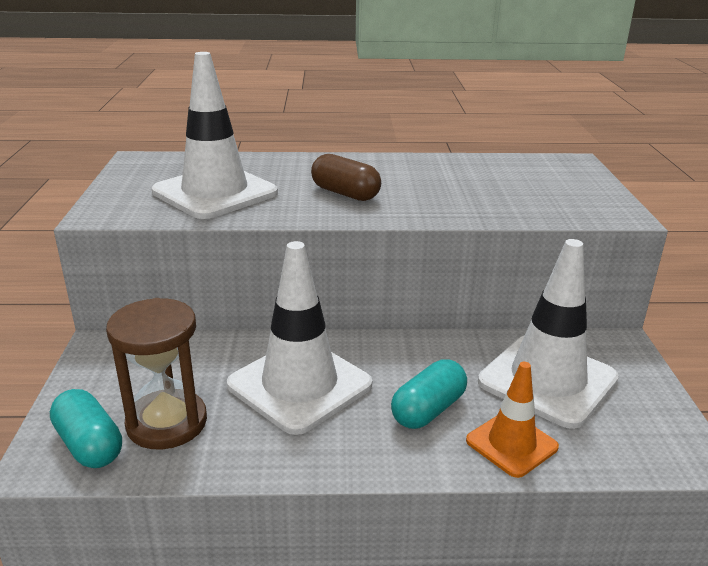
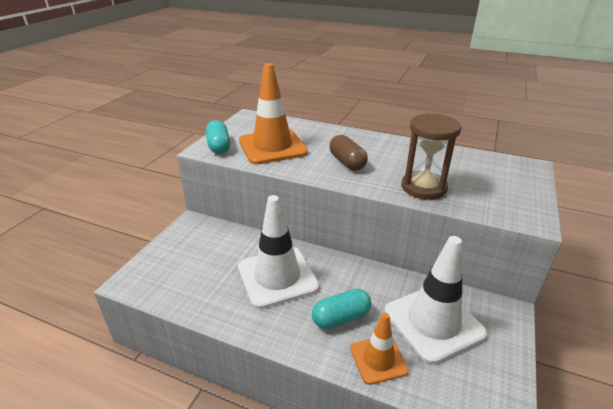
camera: 25 degrees right, 5 degrees up
turquoise capsule [50,389,122,468] -> turquoise capsule moved to [206,120,230,154]
brown hourglass [106,298,207,450] -> brown hourglass moved to [401,114,462,200]
white traffic cone [152,52,278,219] -> orange traffic cone [239,63,308,164]

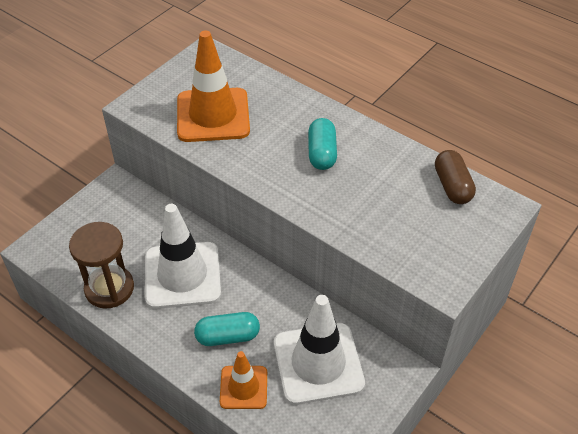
camera: 15 degrees right, 15 degrees up
turquoise capsule [206,120,230,154] -> turquoise capsule moved to [308,118,337,170]
brown capsule [329,135,368,170] -> brown capsule moved to [435,150,476,204]
brown hourglass [401,114,462,200] -> brown hourglass moved to [69,222,134,309]

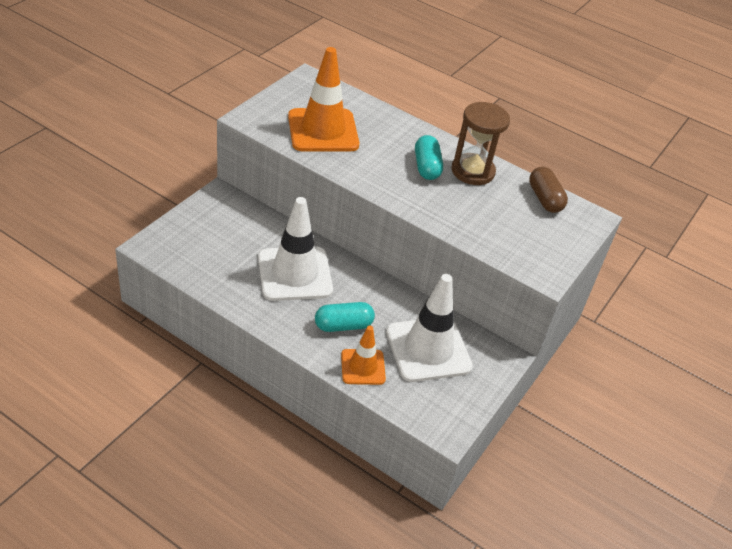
camera: 10 degrees left, 5 degrees down
brown hourglass [69,222,134,309] -> brown hourglass moved to [451,102,510,185]

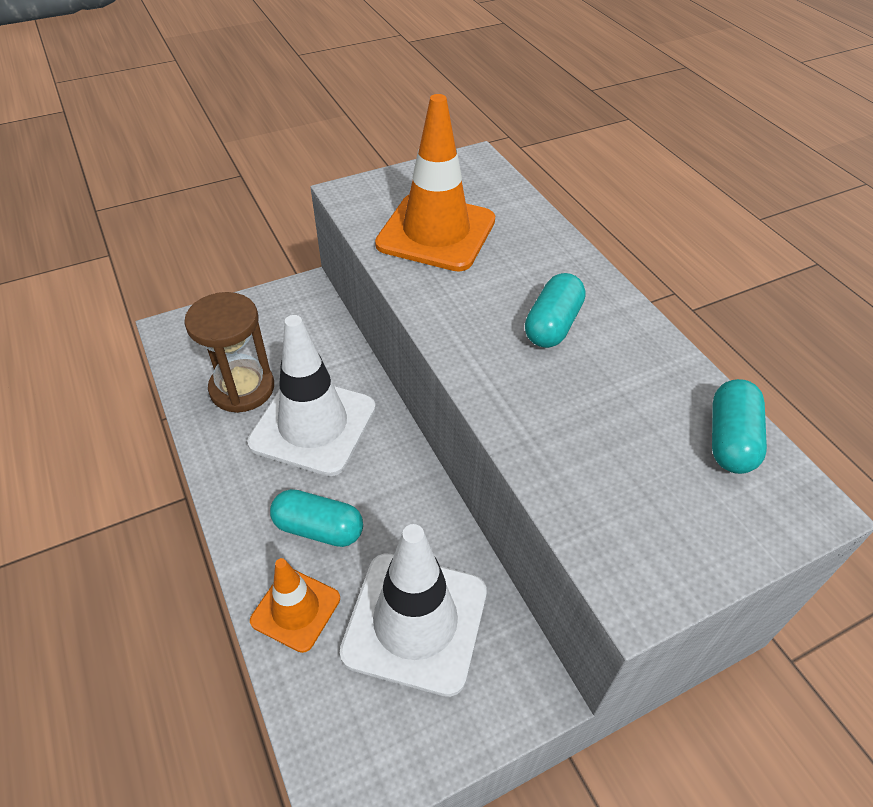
camera: 35 degrees right, 5 degrees up
brown hourglass [451,102,510,185] -> brown hourglass moved to [184,292,274,413]
brown capsule [529,167,568,213] -> turquoise capsule [712,379,767,474]

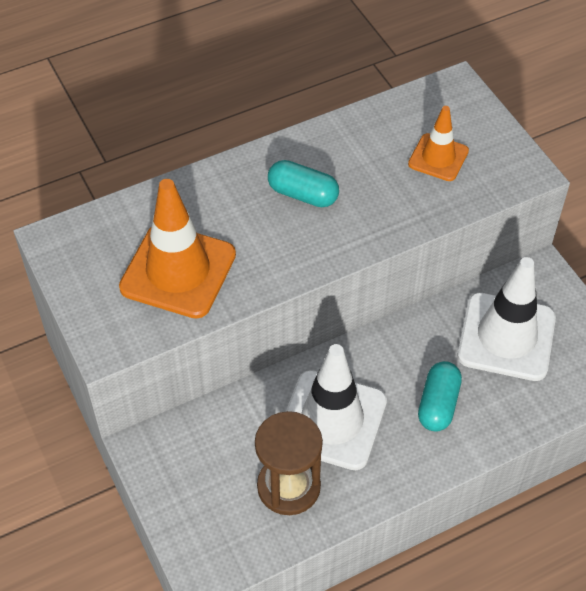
camera: 90 degrees left, 5 degrees up
orange traffic cone [250,558,340,653] -> orange traffic cone moved to [408,106,469,181]
turquoise capsule [712,379,767,474] -> none

